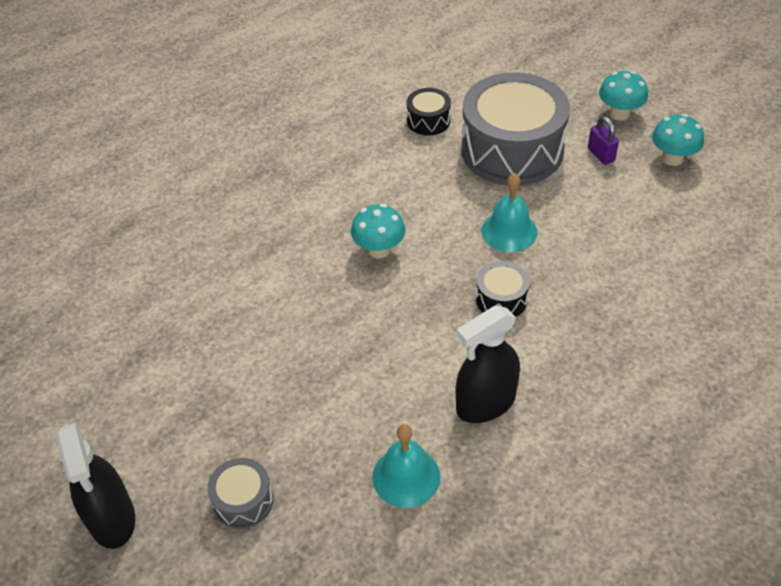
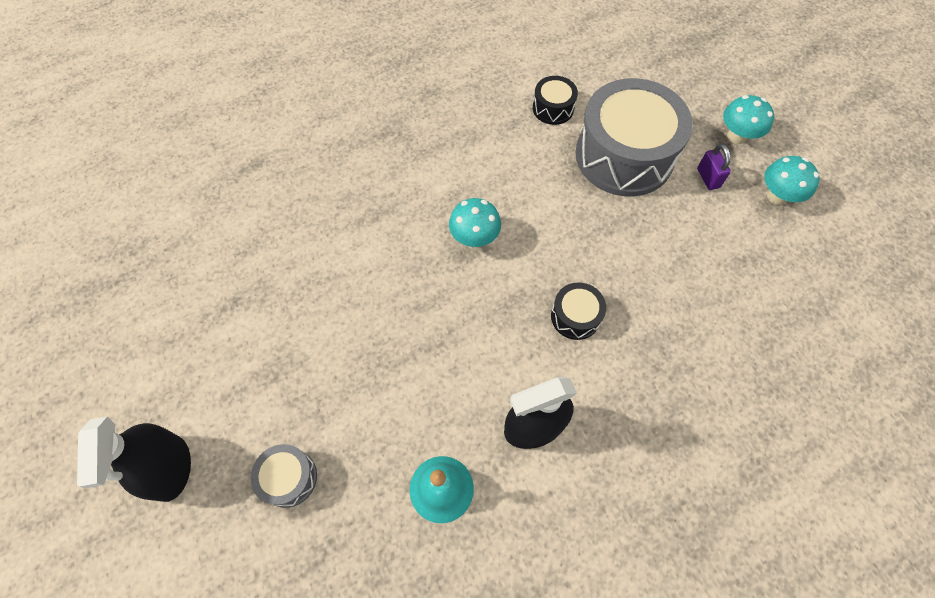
camera: 10 degrees right, 15 degrees up
turquoise bell [481,173,537,252] -> none

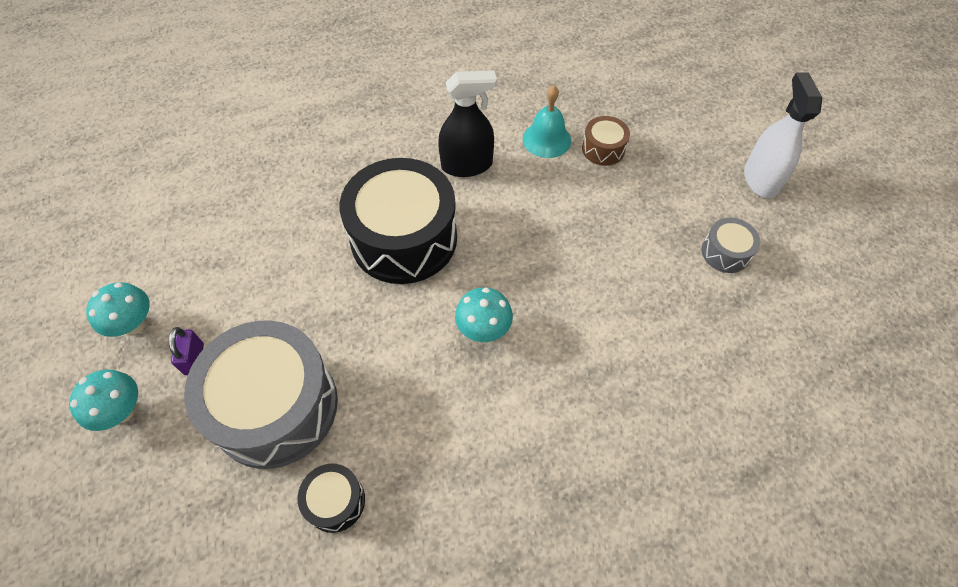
camera: 170 degrees left, 5 degrees down
black spray bottle [77,416,191,502] -> white spray bottle [744,72,822,198]
grey drum [250,444,317,508] -> grey drum moved to [702,218,760,273]
black drum [551,282,606,340] -> black drum [340,158,457,284], size x2.26
none -> brown drum [582,116,630,166]

